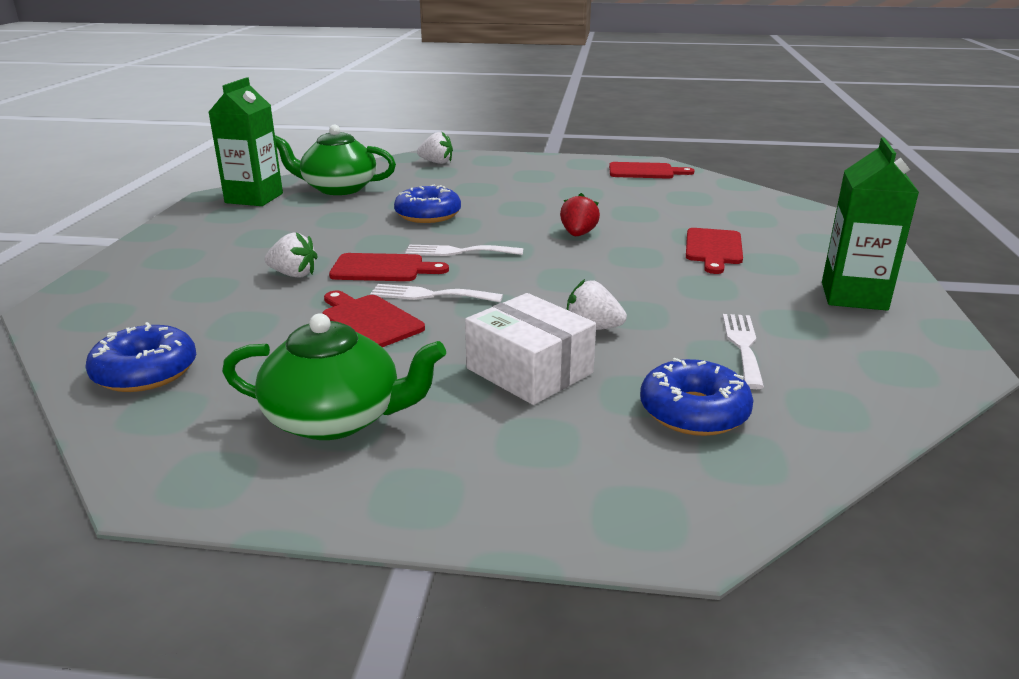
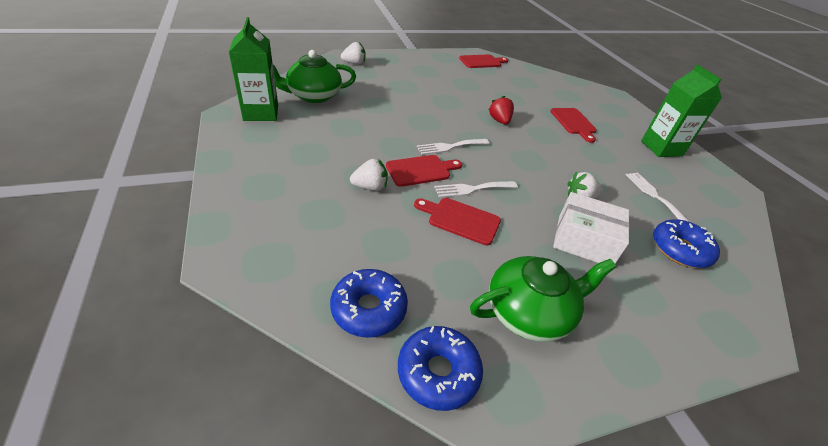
camera: 30 degrees left, 15 degrees up
blue donut [394,184,461,223] -> blue donut moved to [398,326,483,411]

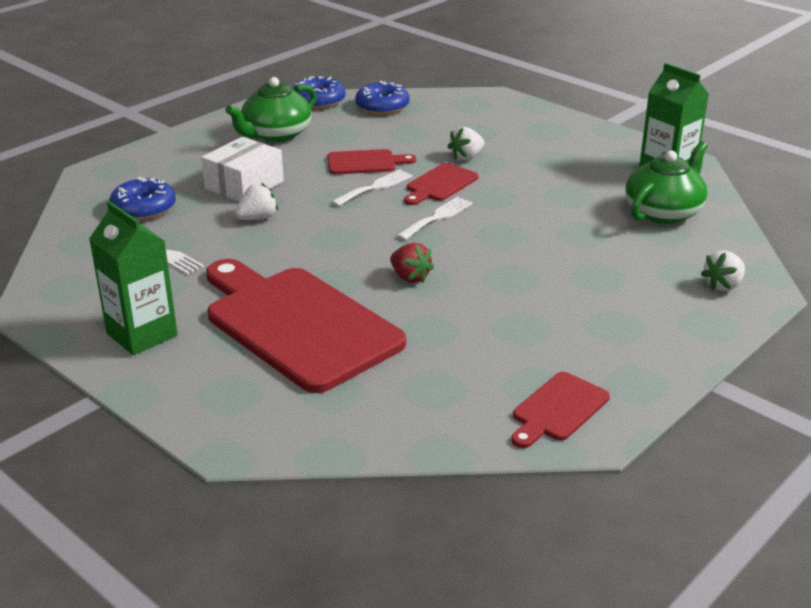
camera: 155 degrees right, 10 degrees down
red cutting board [550,108,597,143] -> red cutting board [206,259,406,393], size x2.20
white box [553,192,630,264] -> white box turned 45 degrees counterclockwise [201,137,284,202]

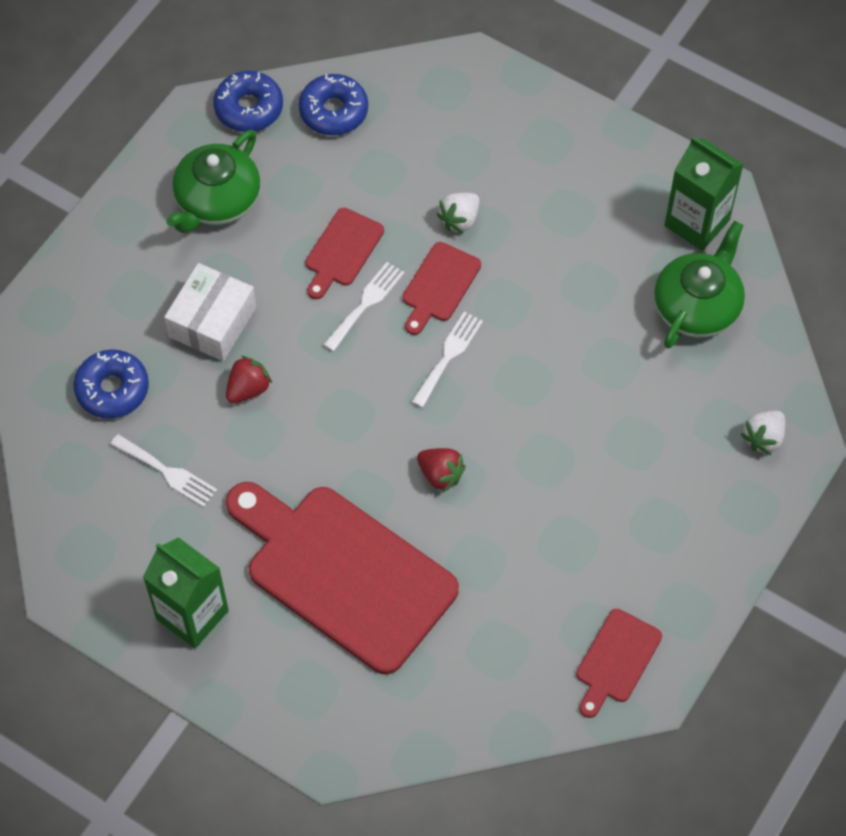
camera: 10 degrees left, 30 degrees up
white strawberry [235,183,278,220] -> red strawberry [226,355,272,403]
red cutting board [328,149,416,174] -> red cutting board turned 135 degrees clockwise [305,208,384,299]

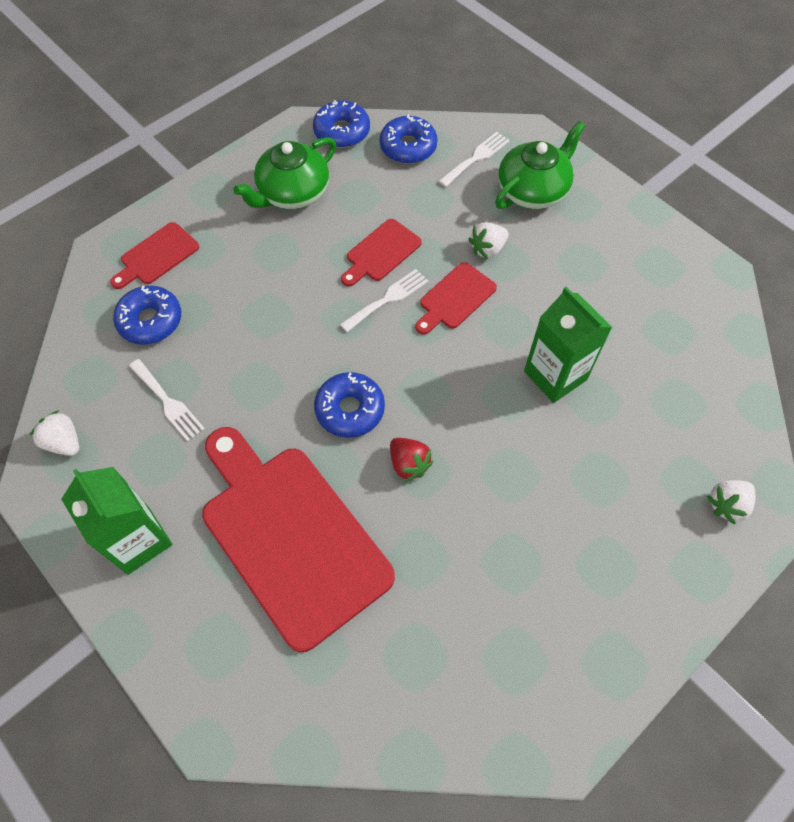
camera: 15 degrees right, 0 degrees up
white box [164,263,256,361] -> none
red strawberry [226,355,272,403] -> none
white fork [411,312,483,408] -> white fork moved to [439,132,510,187]
red cutting board [576,609,662,718] -> red cutting board moved to [110,222,199,289]
green teapot [654,221,745,348] -> green teapot moved to [495,121,585,209]
green carton [664,137,744,251] -> green carton moved to [524,287,612,403]
none -> white strawberry [30,410,79,456]
none -> blue donut [314,372,385,438]

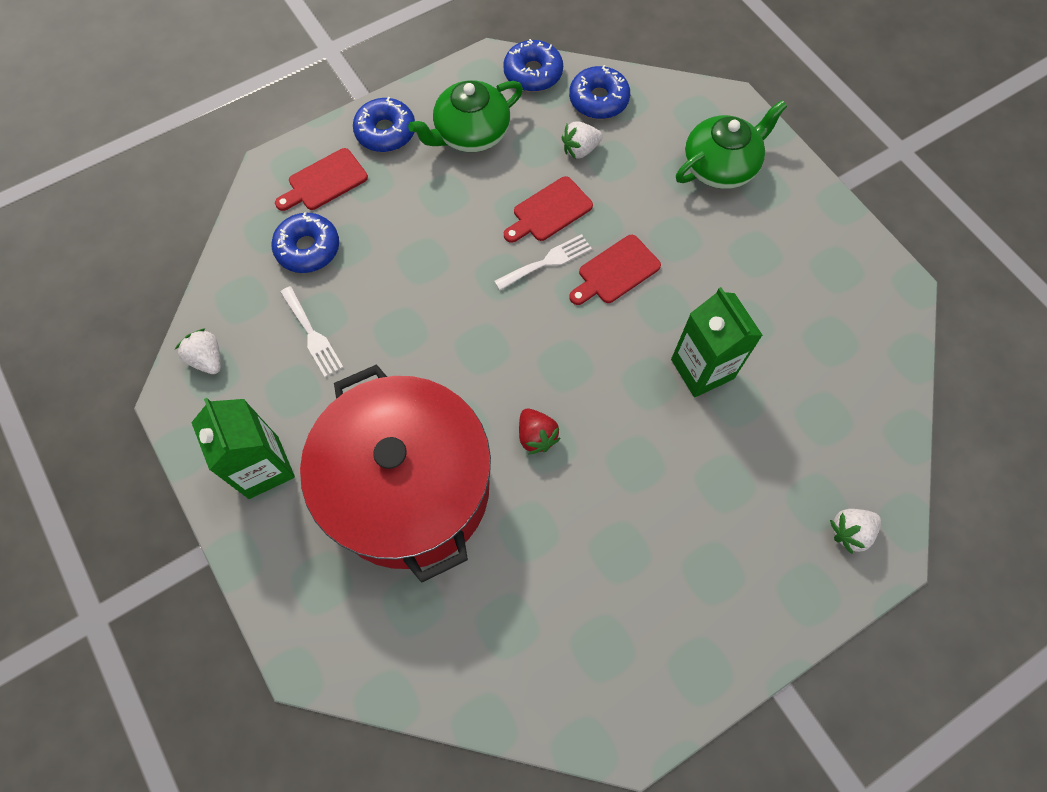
camera: 10 degrees right, 5 degrees up
red cutting board [202,427,395,652] -> red pot [300,364,491,583]
blue donut [314,372,385,438] -> blue donut moved to [353,97,415,152]
white fork [439,132,510,187] -> none
white strawberry [469,222,509,259] -> white strawberry moved to [561,121,603,159]

